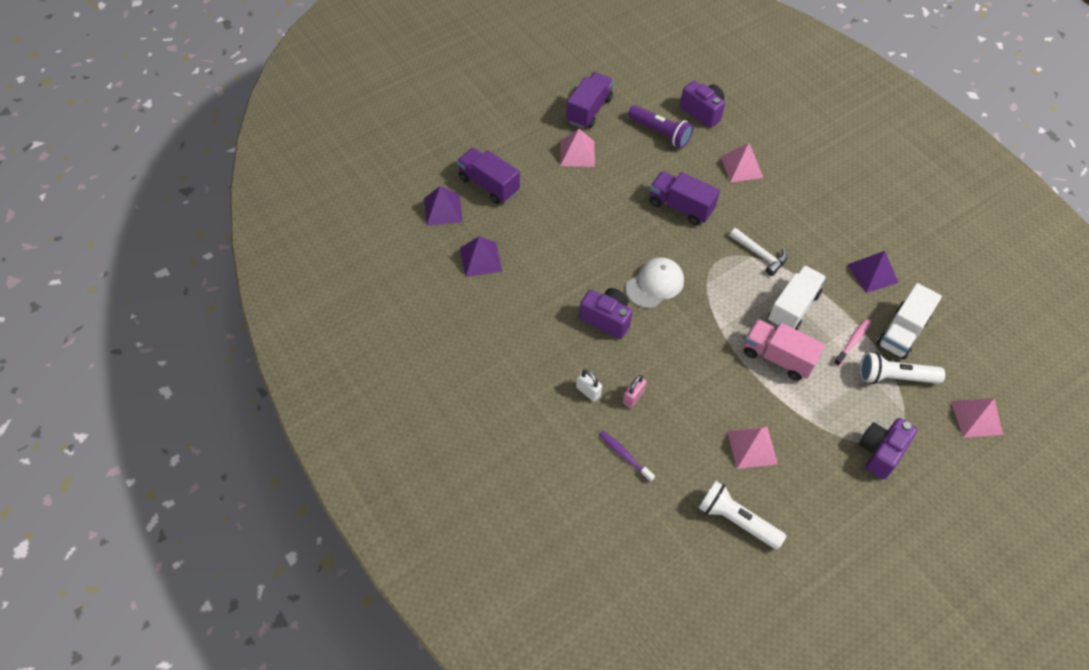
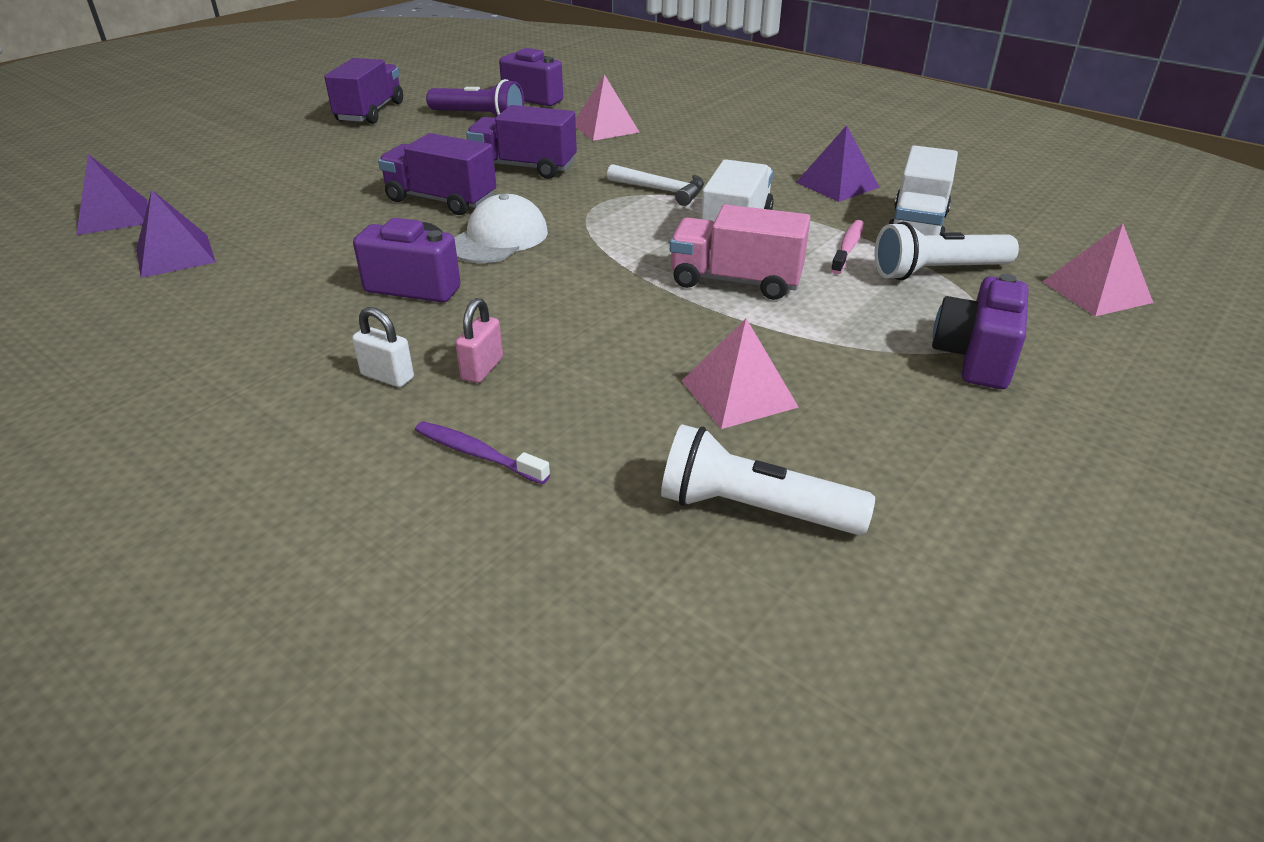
camera: 15 degrees left, 20 degrees down
purple truck [457,148,520,204] -> purple truck moved to [378,133,496,215]
pink pyramid [560,129,595,167] -> none

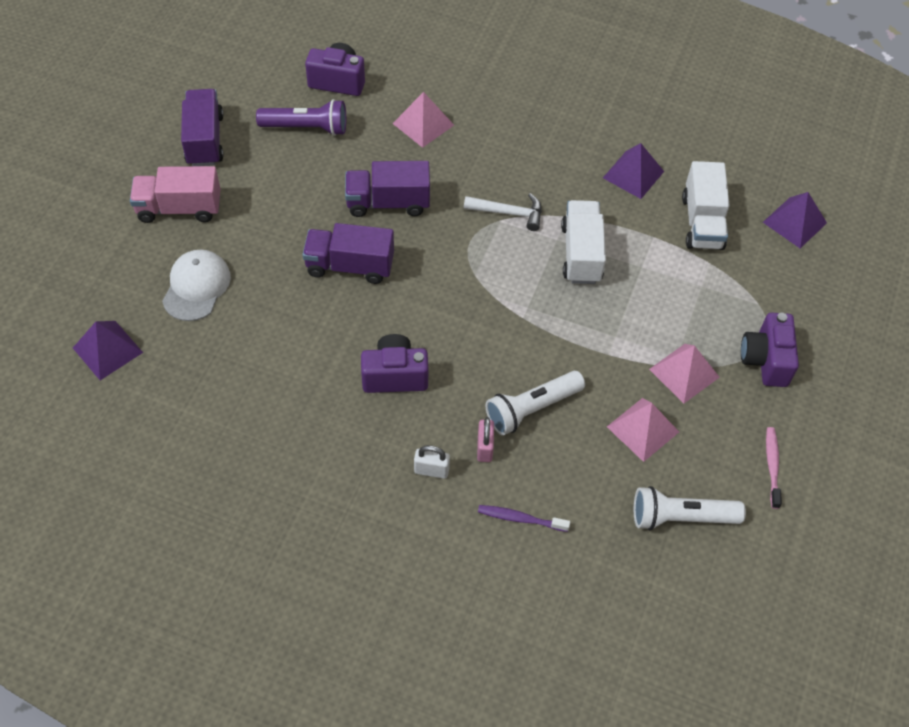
camera: 20 degrees left, 20 degrees up
purple pyramid [136,190,216,278] -> purple pyramid moved to [763,192,827,248]
white cap [454,194,548,263] -> white cap moved to [162,250,231,321]
pink truck [670,204,811,300] -> pink truck moved to [130,166,220,223]
pink toothbrush [831,220,864,274] -> pink toothbrush moved to [766,427,782,509]
white flashlight [875,222,1019,280] -> white flashlight moved to [485,371,585,435]
pink pyramid [1042,223,1153,316] -> pink pyramid moved to [649,344,720,404]

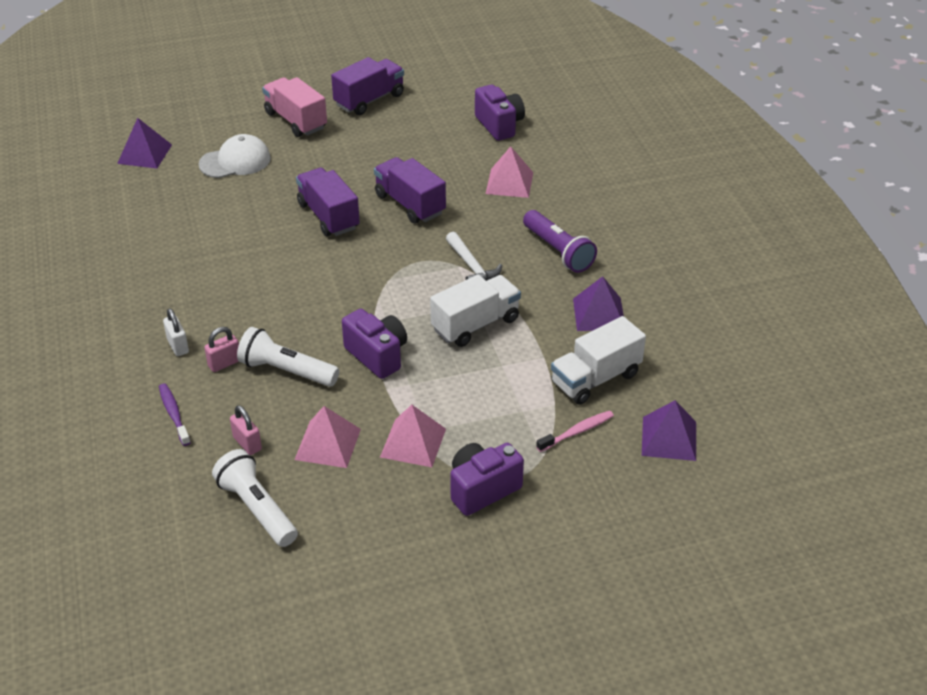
camera: 55 degrees right, 15 degrees down
purple flashlight [256,99,346,136] -> purple flashlight moved to [523,210,597,273]
purple camera [361,334,428,393] -> purple camera moved to [342,309,407,379]
pink toothbrush [766,427,782,509] -> pink toothbrush moved to [536,411,614,452]
none -> pink padlock [230,405,262,455]

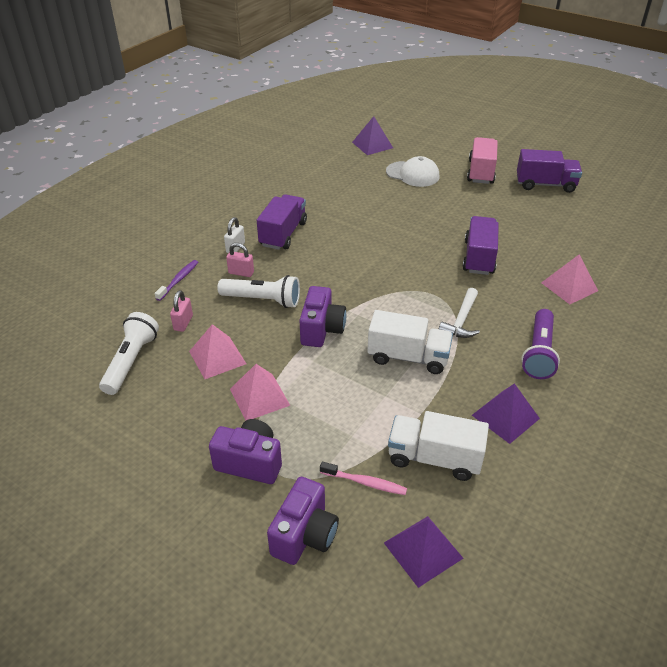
camera: 50 degrees right, 0 degrees up
white flashlight [237,327,339,387] -> white flashlight turned 120 degrees clockwise [217,275,300,308]
purple truck [296,168,360,236] -> purple truck moved to [257,194,307,250]
purple camera [475,84,525,141] -> purple camera moved to [267,477,339,565]

